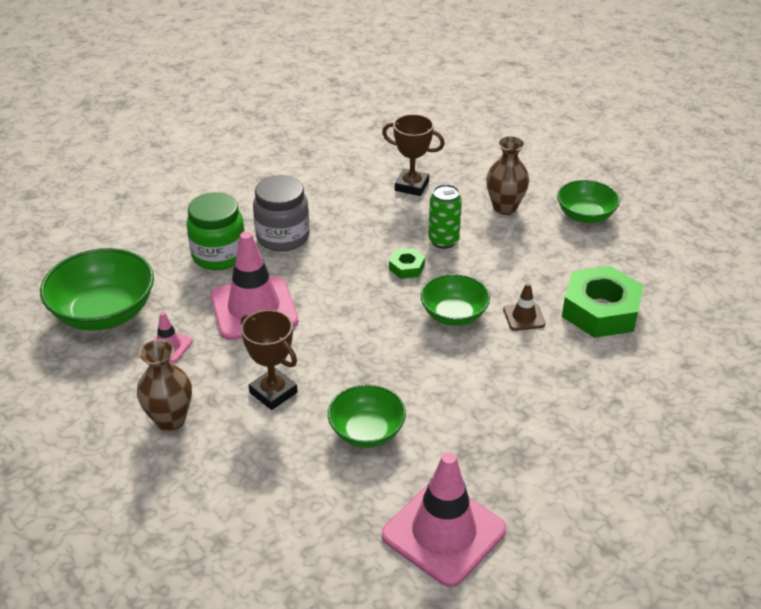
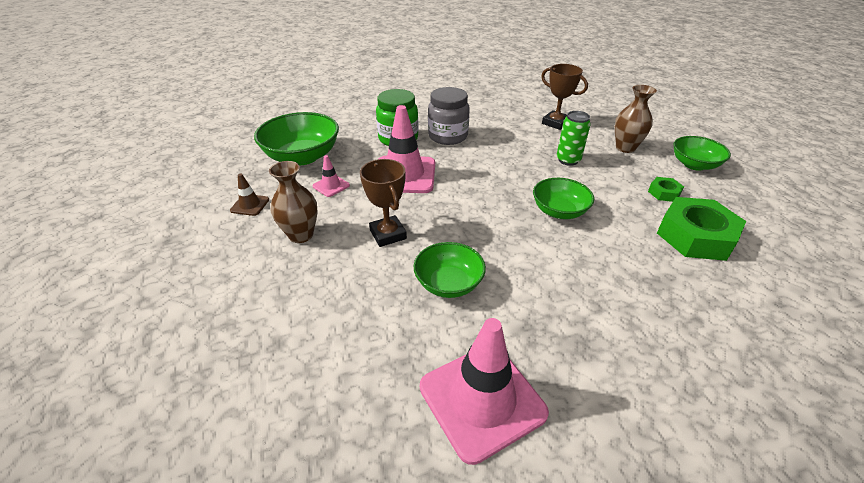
camera: 20 degrees right, 0 degrees up
green nut [389,248,425,279] -> green nut moved to [648,177,684,202]
brown traffic cone [503,283,545,331] -> brown traffic cone moved to [230,174,269,216]

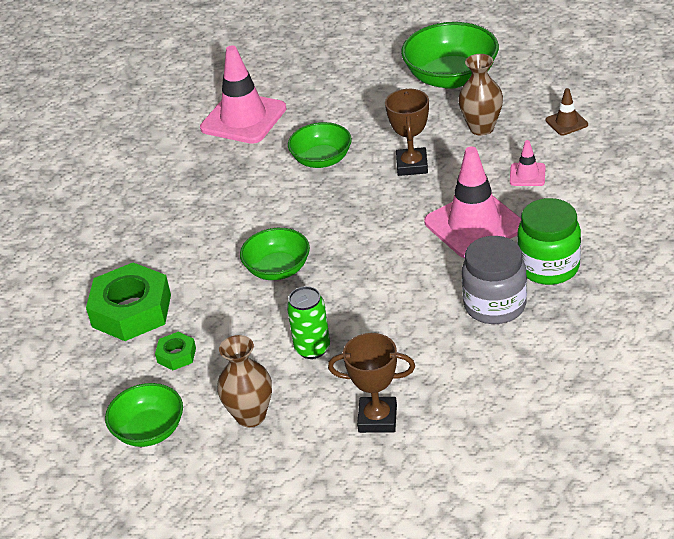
camera: 150 degrees right, 0 degrees up
green bowl [254,112,339,165] -> green bowl moved to [401,22,499,89]
brown trophy [360,159,407,247] -> brown trophy turned 60 degrees clockwise [385,88,429,176]

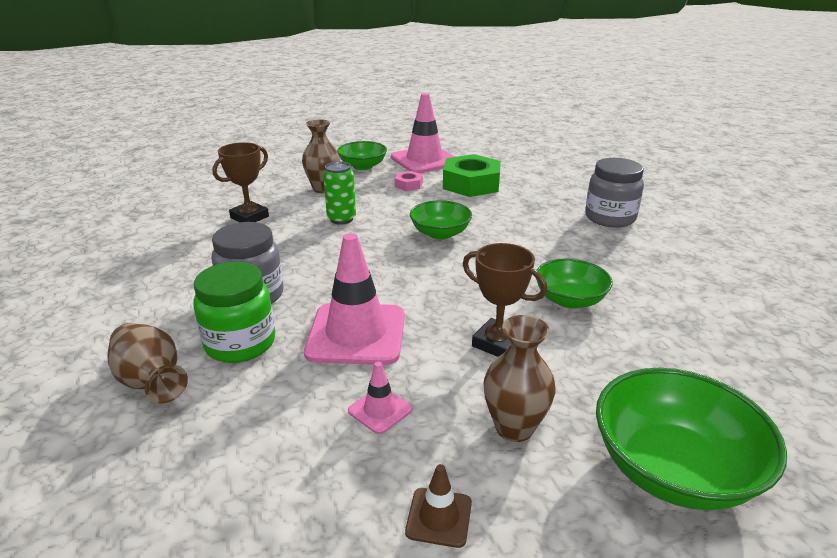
camera: 120 degrees right, 10 degrees down
green nut [155,332,196,370] -> pink nut [395,171,423,191]
pink traffic cone [200,45,287,144] -> pink traffic cone moved to [391,93,455,173]
none -> brown vase [108,323,188,404]
none -> grey jar [585,158,644,228]

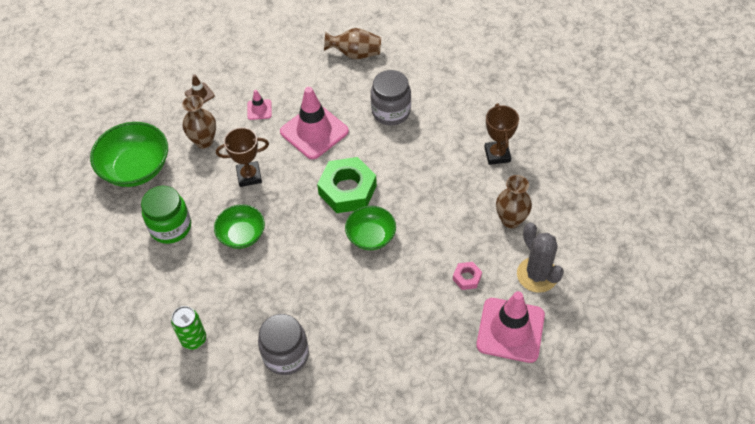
camera: 135 degrees right, 25 degrees up
green jar [193,262,275,363] -> green jar moved to [141,186,191,244]
green can [323,161,356,225] -> green can moved to [171,306,206,350]
green bowl [337,141,387,170] -> grey cactus [517,223,564,293]
green nut [443,154,501,197] -> green nut moved to [317,157,377,213]

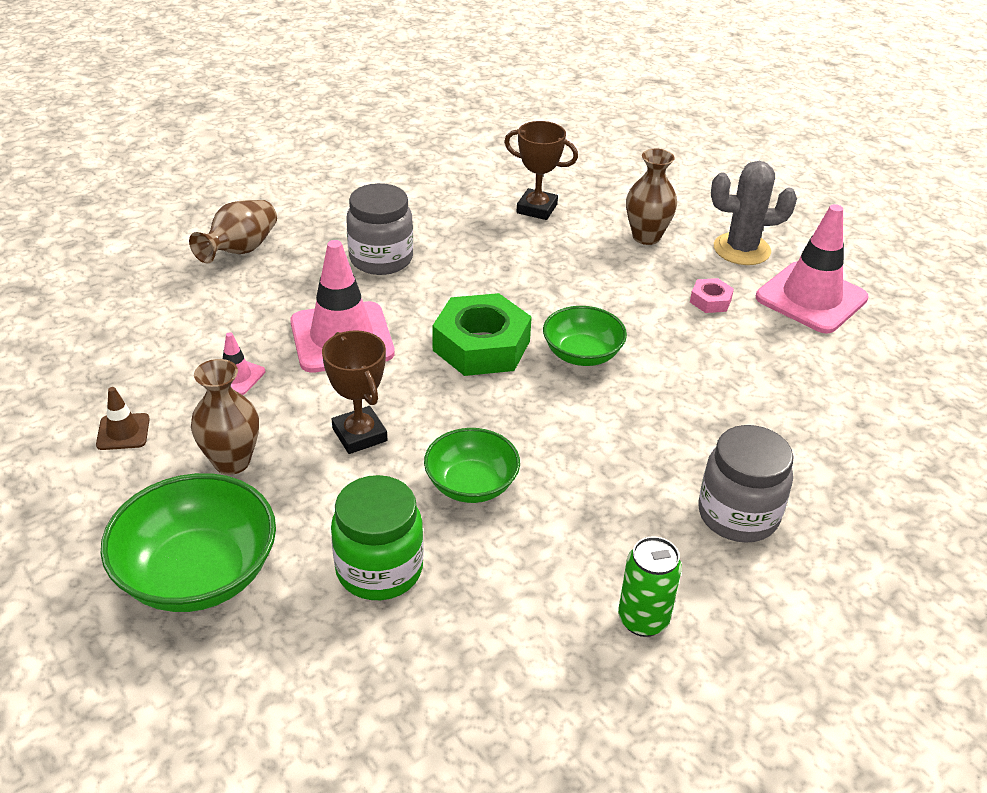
camera: 65 degrees left, 15 degrees down
brown trophy [216,127,269,187] -> brown trophy turned 45 degrees counterclockwise [322,330,387,454]

